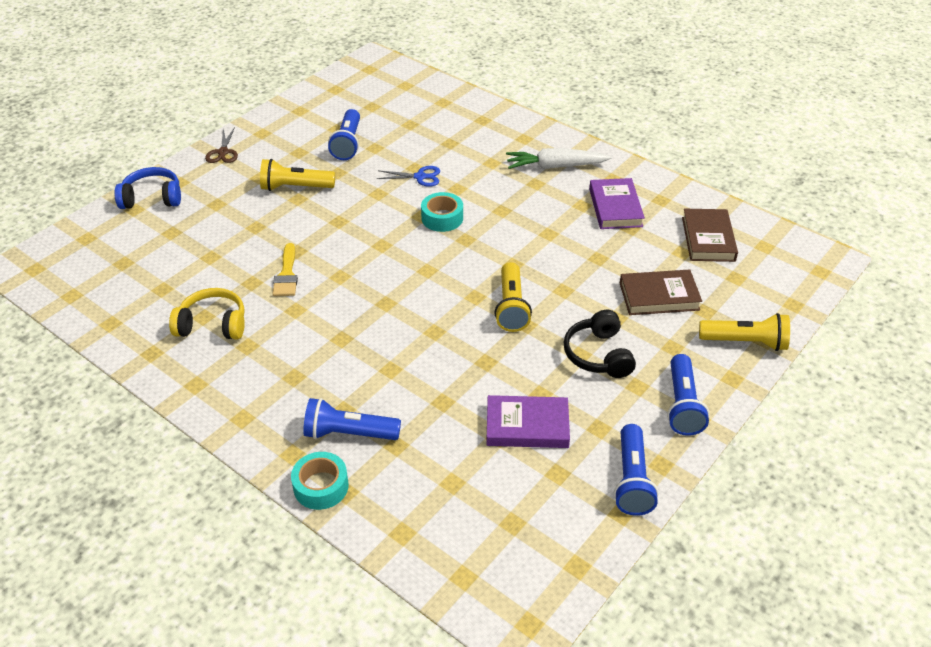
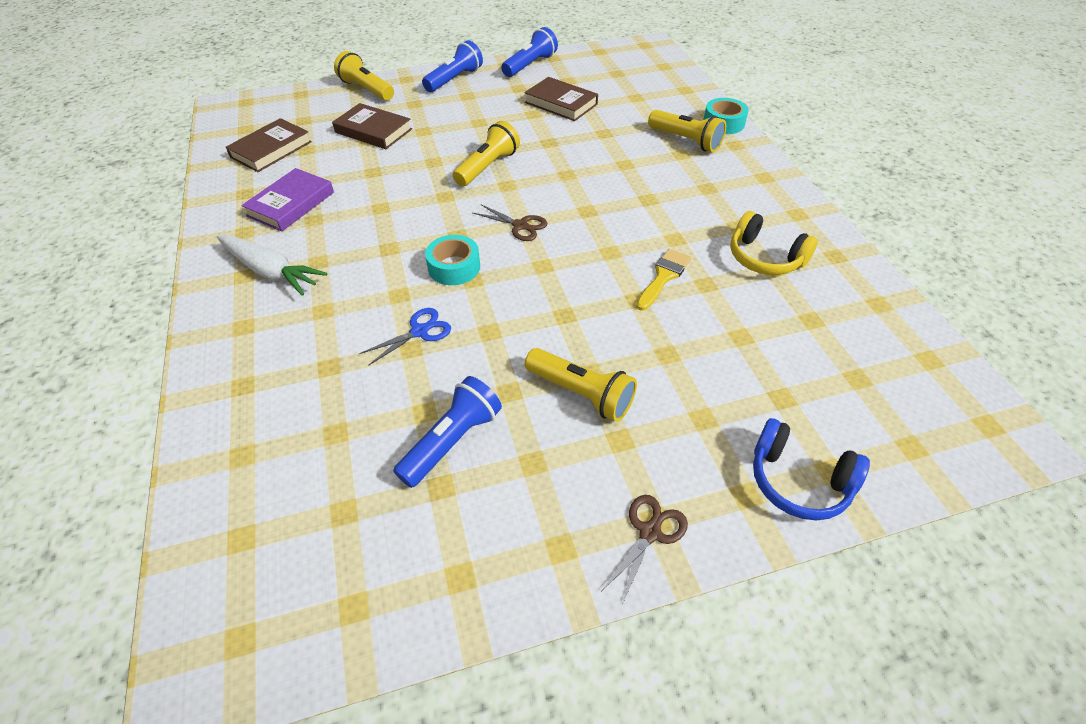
camera: 145 degrees left, 5 degrees up
blue flashlight [303,398,401,440] -> yellow flashlight [648,110,726,152]
blue scissors [377,166,440,187] -> blue scissors turned 105 degrees clockwise [359,308,451,366]
purple book [486,395,570,448] -> brown book [525,77,598,121]
black headphones [563,310,636,378] -> none
none -> brown scissors [473,204,547,241]

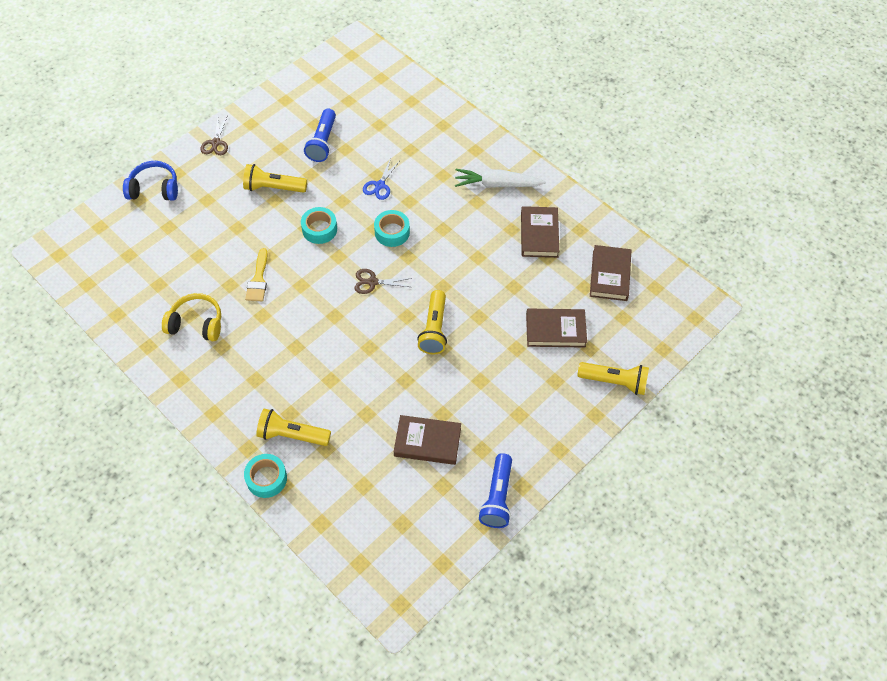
camera: 150 degrees right, 10 degrees up
purple book [241,168,334,232] -> brown book [521,206,559,258]
blue flashlight [422,40,483,92] -> none
none -> turquoise tape [301,207,337,244]

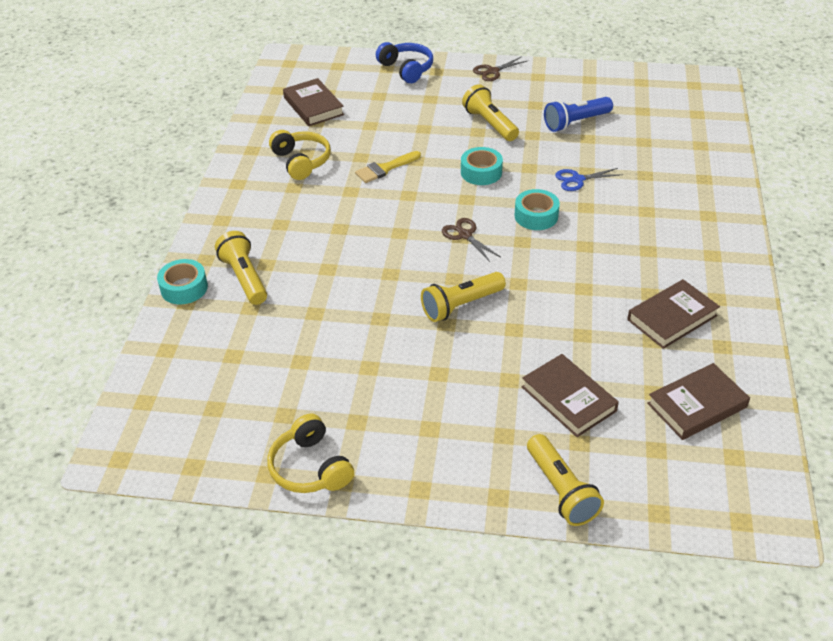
camera: 55 degrees right, 15 degrees down
brown book [394,415,461,465] -> brown book moved to [283,78,344,126]
white carrot [455,169,545,188] -> none
blue flashlight [479,453,512,528] -> yellow headphones [267,413,354,493]

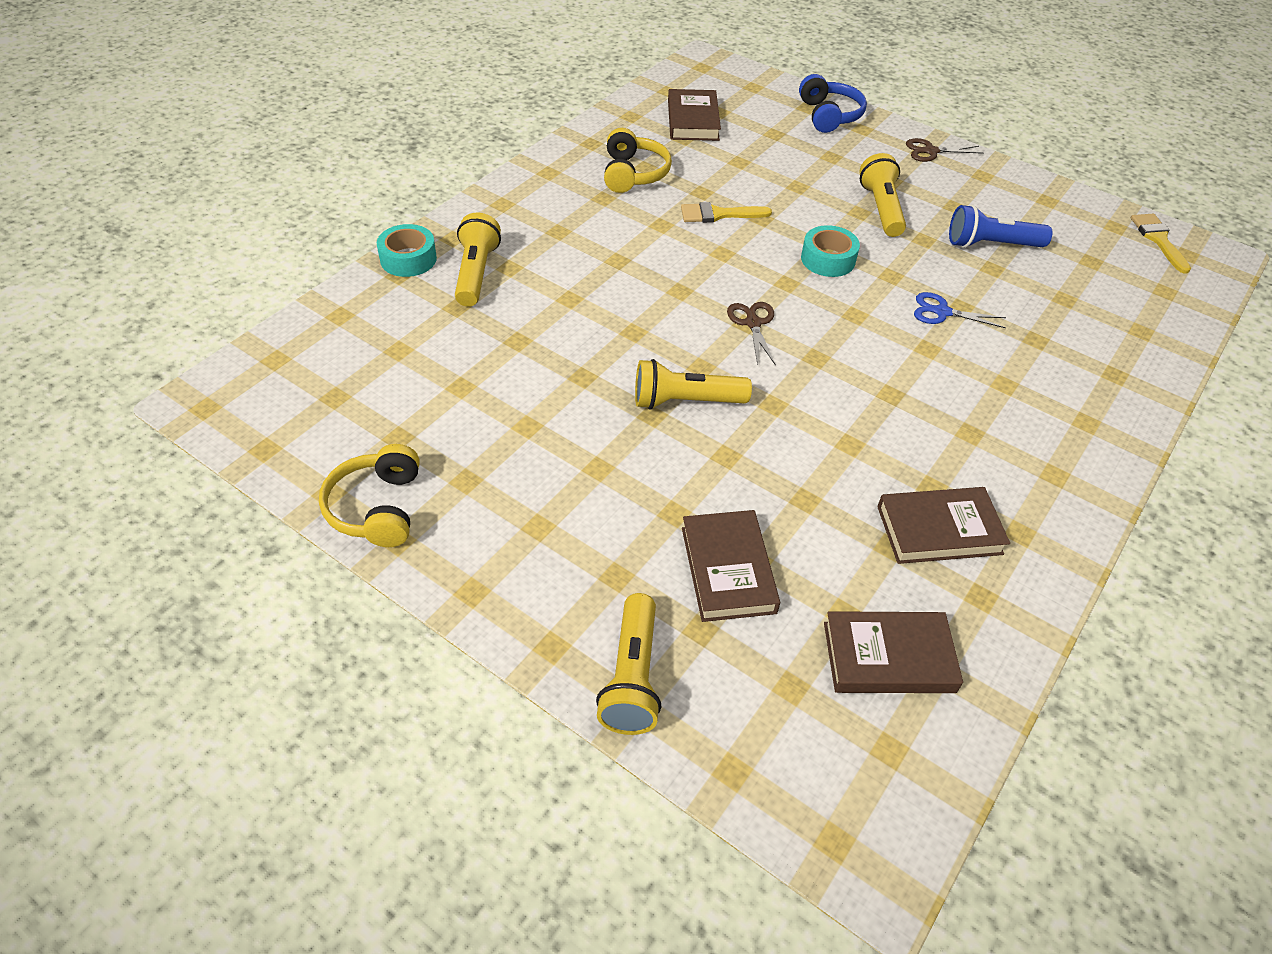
camera: 25 degrees right, 5 degrees up
turquoise tape [515,189,560,230] -> none
none -> yellow brush [1131,214,1191,274]

